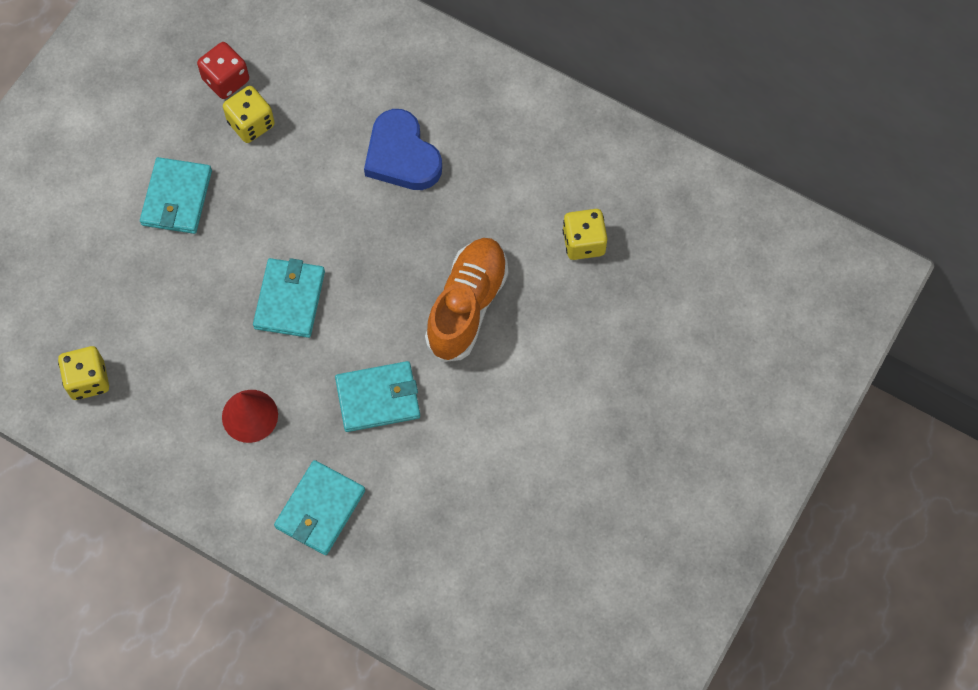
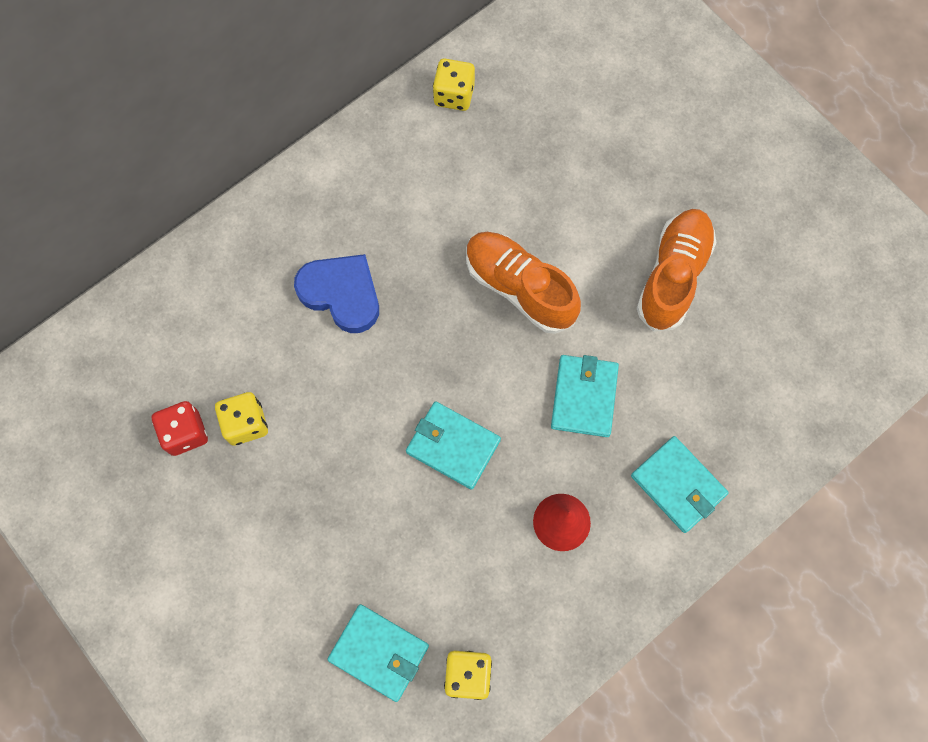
camera: 70 degrees left, 5 degrees up
turquoise wallet [140,157,212,234] -> turquoise wallet moved to [327,604,429,702]
blue heart [364,109,442,190] -> blue heart turned 135 degrees counterclockwise [294,254,379,333]
yellow dice [563,209,607,260] -> yellow dice moved to [433,59,475,111]
none -> orange shoe [637,209,716,332]

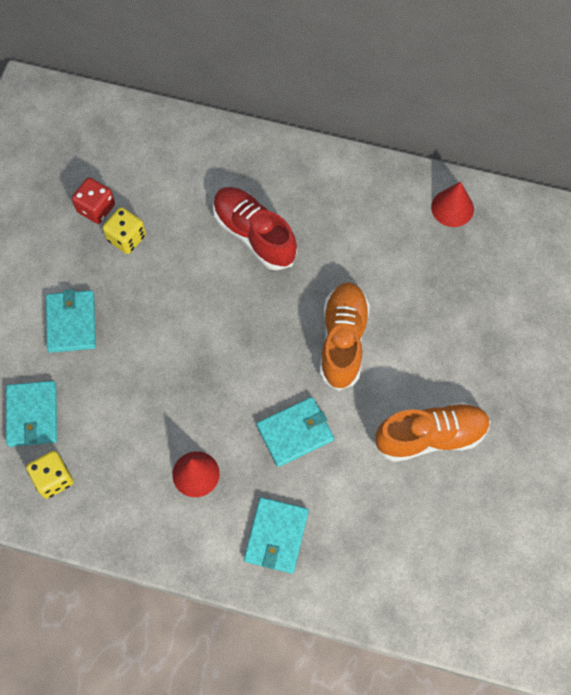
camera: 55 degrees right, 5 degrees down
blue heart [294,254,379,333] -> red shoe [213,187,297,270]
turquoise wallet [406,401,501,490] -> turquoise wallet moved to [46,289,96,353]
yellow dice [433,59,475,111] -> red cone [431,182,474,227]

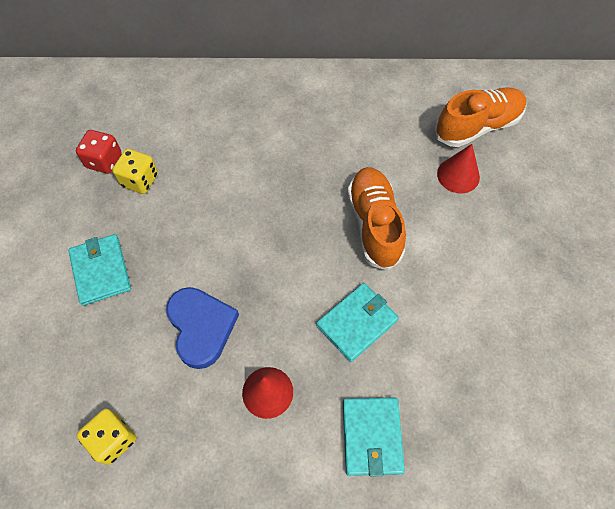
camera: 15 degrees left, 5 degrees down
turquoise wallet [6,381,57,447] -> none
red shoe [213,187,297,270] -> none
orange shoe [375,402,491,462] -> orange shoe moved to [435,87,526,147]
red cone [431,182,474,227] -> red cone moved to [437,144,480,193]
none -> blue heart [166,287,239,369]

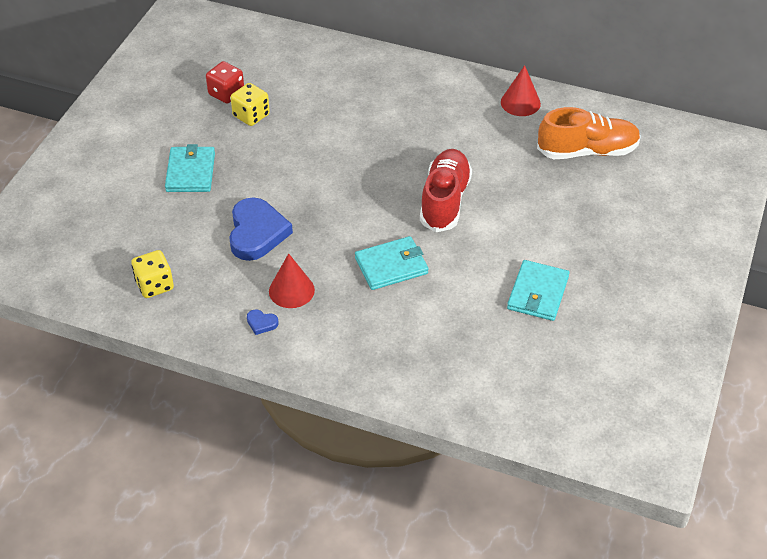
camera: 20 degrees right, 15 degrees down
turquoise wallet [343,397,405,476] -> turquoise wallet moved to [507,260,569,321]
orange shoe [347,167,406,271] -> red shoe [420,149,472,232]
red cone [437,144,480,193] -> red cone moved to [501,65,541,116]
none -> blue heart [247,309,279,335]

